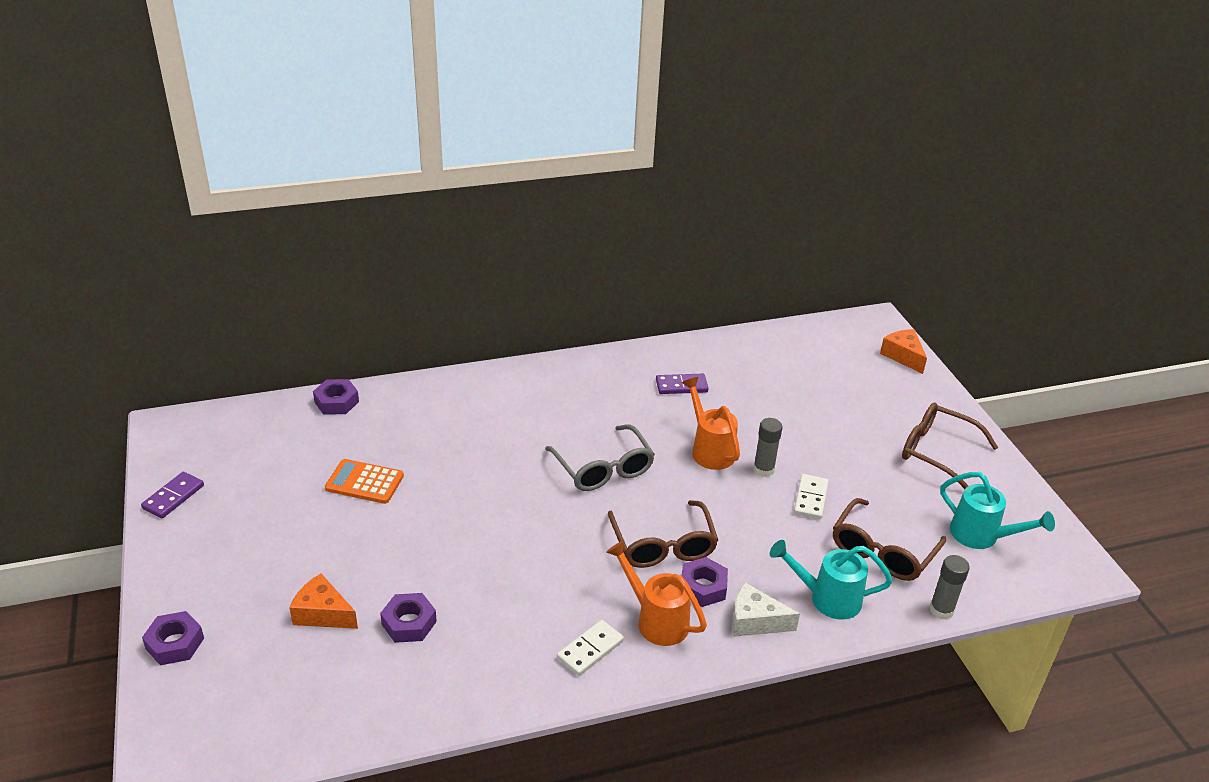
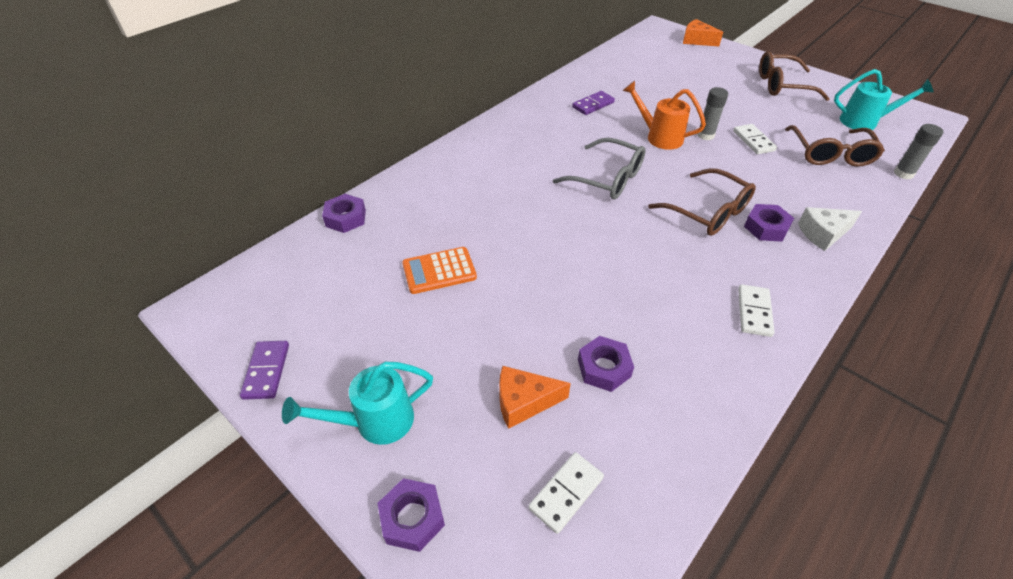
camera: 30 degrees left, 10 degrees up
orange watering can [606,541,707,646] -> none
turquoise watering can [770,540,893,620] -> turquoise watering can moved to [282,362,433,445]
none -> white domino [528,452,604,534]

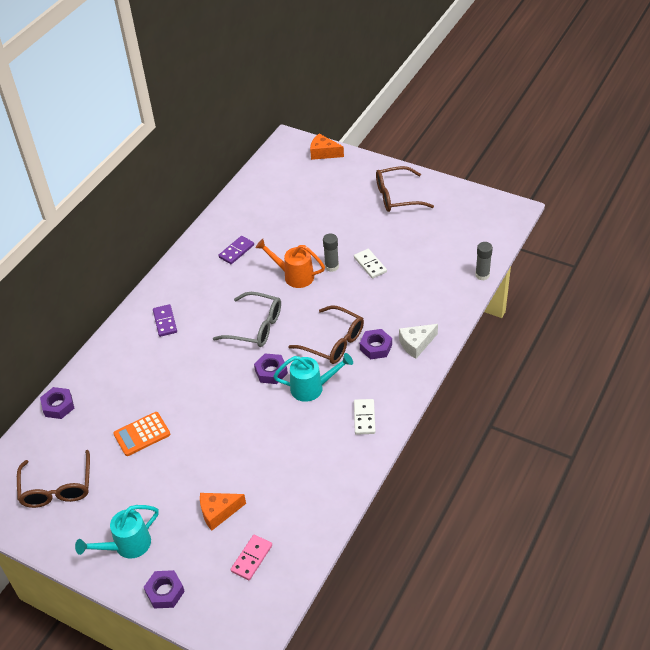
camera: 10 degrees left, 0 degrees up
purple domino [240,341,289,400] -> purple domino moved to [153,304,177,337]
white domino [528,452,604,534] -> pink domino [231,535,272,580]
purple nut [578,336,634,392] -> purple nut moved to [254,353,288,384]
brown glasses [785,125,885,167] -> brown glasses moved to [17,450,90,508]
turquoise watering can [834,69,934,130] -> turquoise watering can moved to [273,353,353,402]

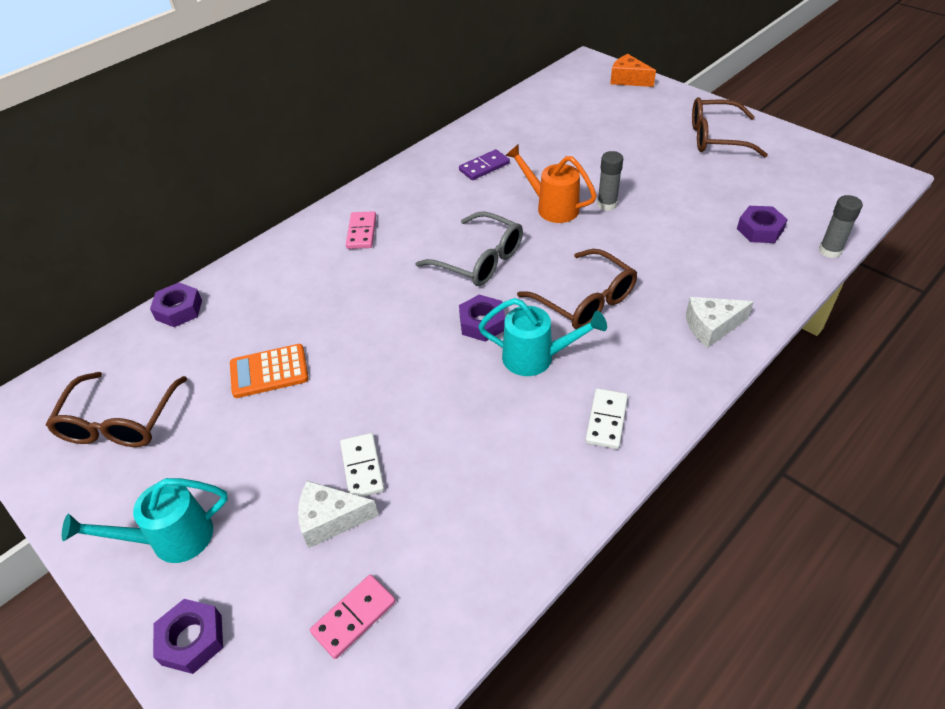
camera: 15 degrees right, 0 degrees up
purple domino [153,304,177,337] -> pink domino [346,211,376,249]
orange cheese [200,493,246,531] -> white cheese [298,481,379,548]
white domino [354,249,387,279] -> white domino moved to [340,433,385,497]
purple nut [360,329,392,360] -> purple nut moved to [737,206,788,243]

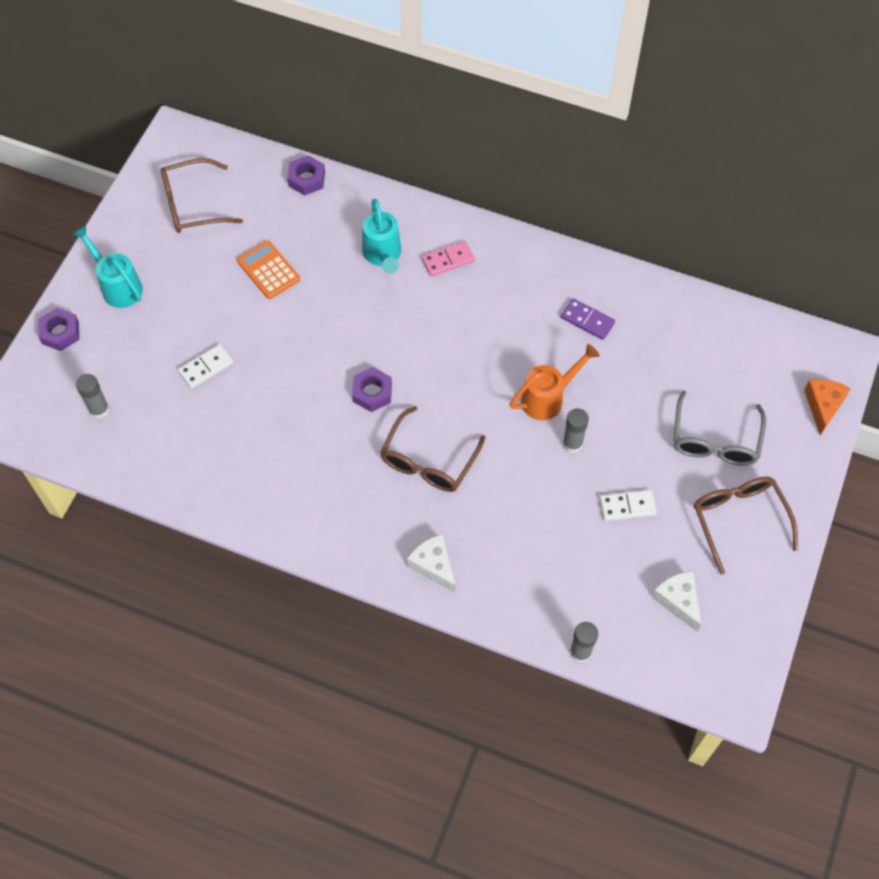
camera: 65 degrees right, 15 degrees up
white cheese [298,481,379,548] -> white cheese moved to [652,571,701,632]
pink domino [310,575,396,659] -> grey glue stick [76,374,109,419]
grey glasses [415,211,523,286] -> grey glasses moved to [674,390,766,466]
turquoise watering can [478,298,607,376] -> turquoise watering can moved to [362,199,401,274]
orange watering can [505,145,597,223] -> orange watering can turned 45 degrees clockwise [510,344,600,420]
white domino [585,388,628,449] -> white domino moved to [600,490,657,521]
purple nut [737,206,788,243] -> none

